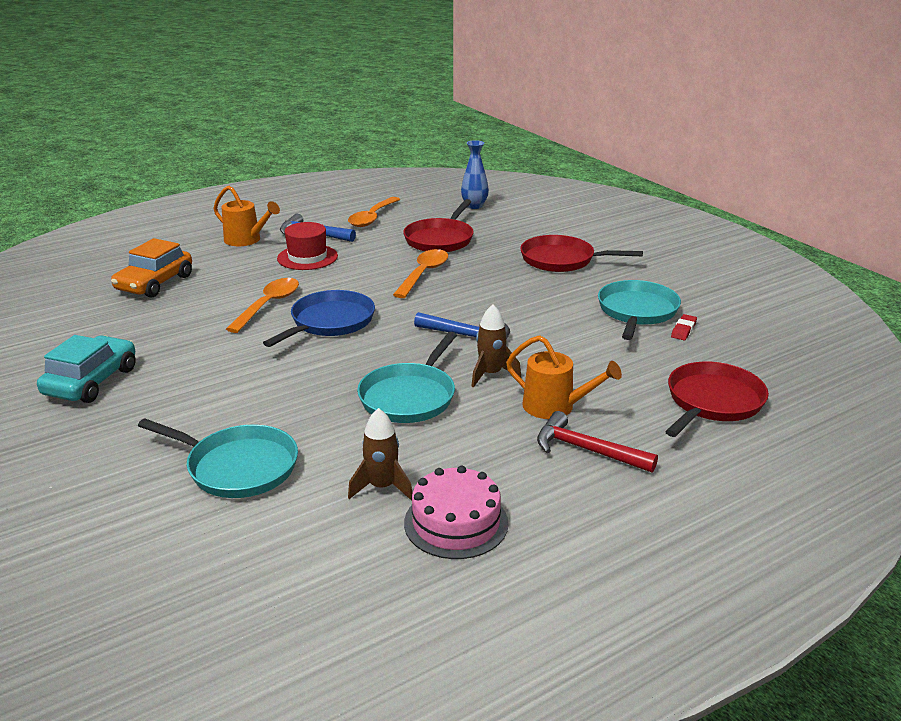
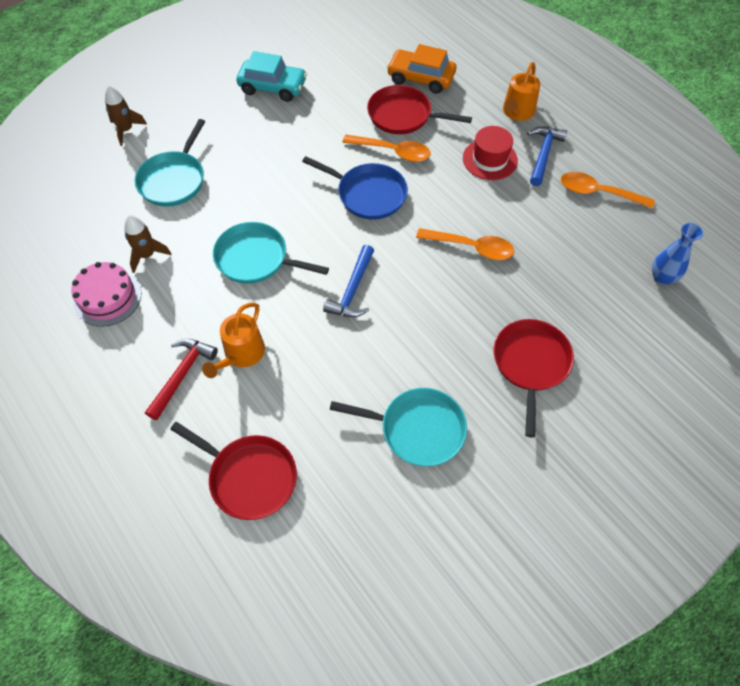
camera: 85 degrees right, 30 degrees up
red pan [403,199,474,252] -> red pan moved to [367,85,472,134]
brown rocket [471,304,521,388] -> brown rocket moved to [105,86,147,146]
red eraser [671,314,697,340] -> none

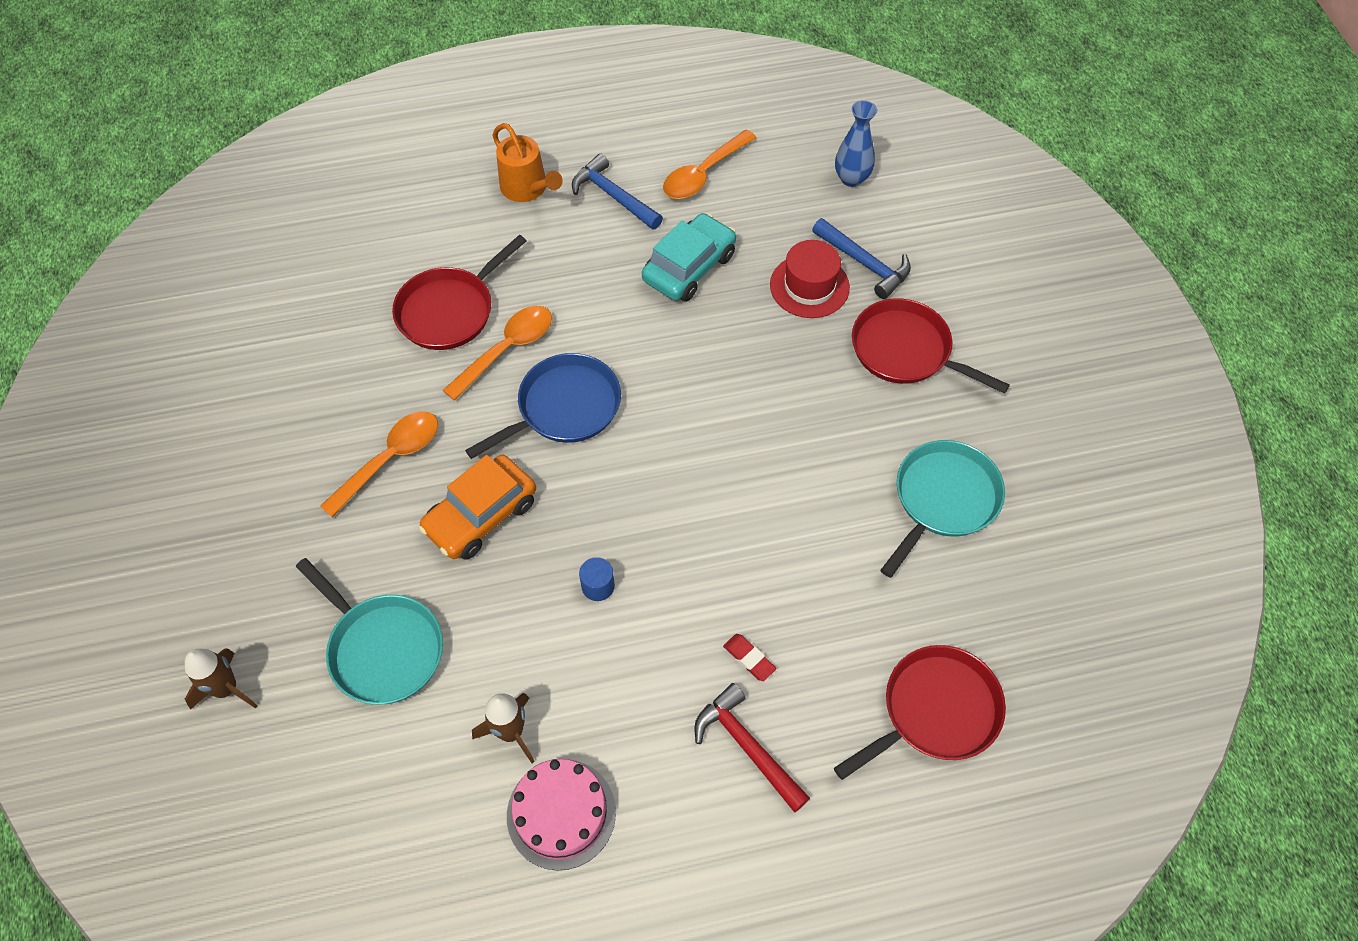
camera: 65 degrees left, 0 degrees up
orange watering can [202,302,265,378] -> red eraser [723,634,776,681]
turquoise pan [213,222,329,284] -> blue cylinder [579,557,615,601]
turquoise car [236,51,307,102] -> turquoise car moved to [642,213,736,302]
blue hammer [323,245,374,317] -> blue hammer moved to [812,218,911,299]
orange car [387,44,456,94] -> orange car moved to [419,455,536,560]
orange spoon [416,228,514,260] -> orange spoon moved to [320,411,438,517]
red hat [463,126,518,180] -> red hat moved to [770,240,850,318]

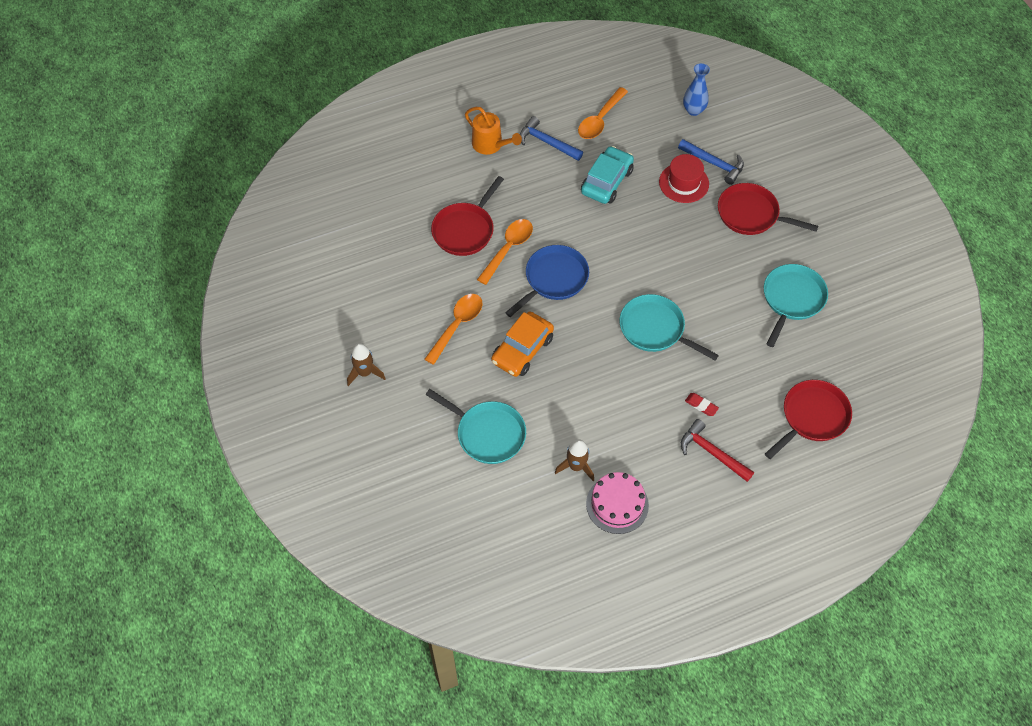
camera: 10 degrees left, 0 degrees up
brown rocket [185,648,258,710] -> brown rocket moved to [347,343,386,386]
blue cylinder [579,557,615,601] -> none
none -> turquoise pan [619,294,719,360]

